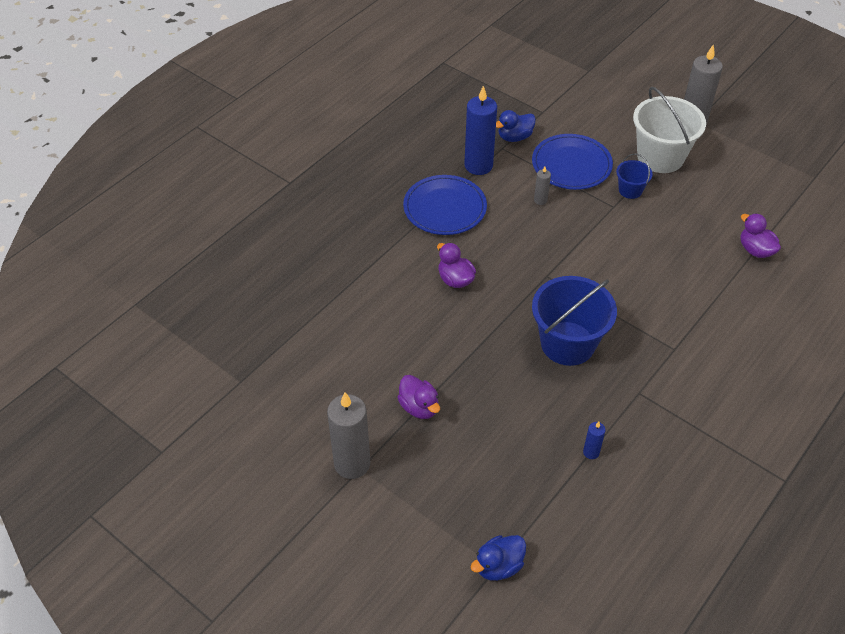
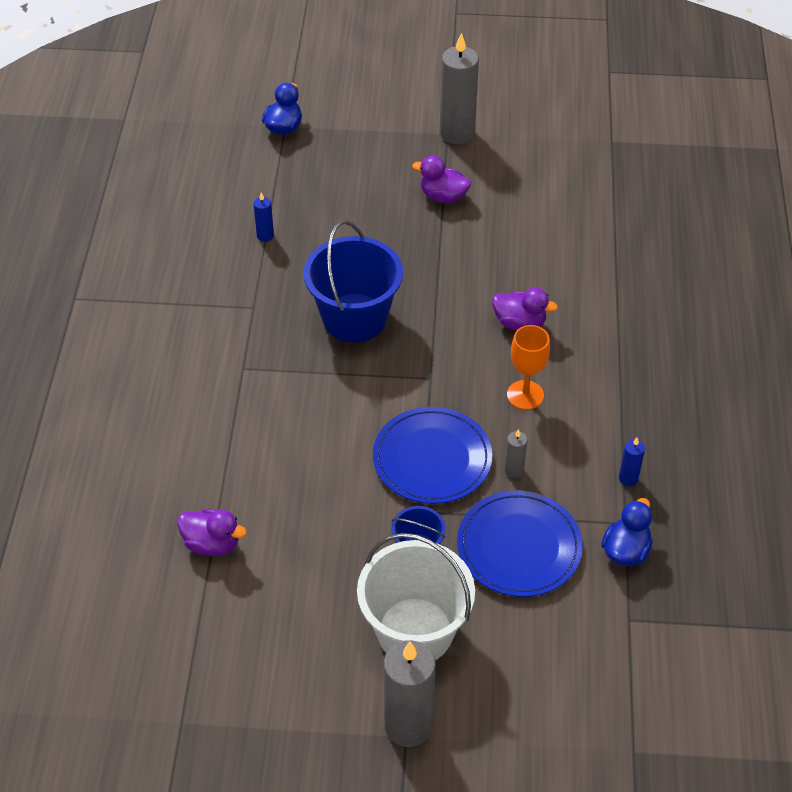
camera: 145 degrees right, 0 degrees up
blue plate [403,175,487,235] -> blue plate moved to [373,407,492,504]
blue candle [464,86,497,175] -> blue candle [619,438,645,486], size x0.46
none -> orange goblet [507,325,550,410]

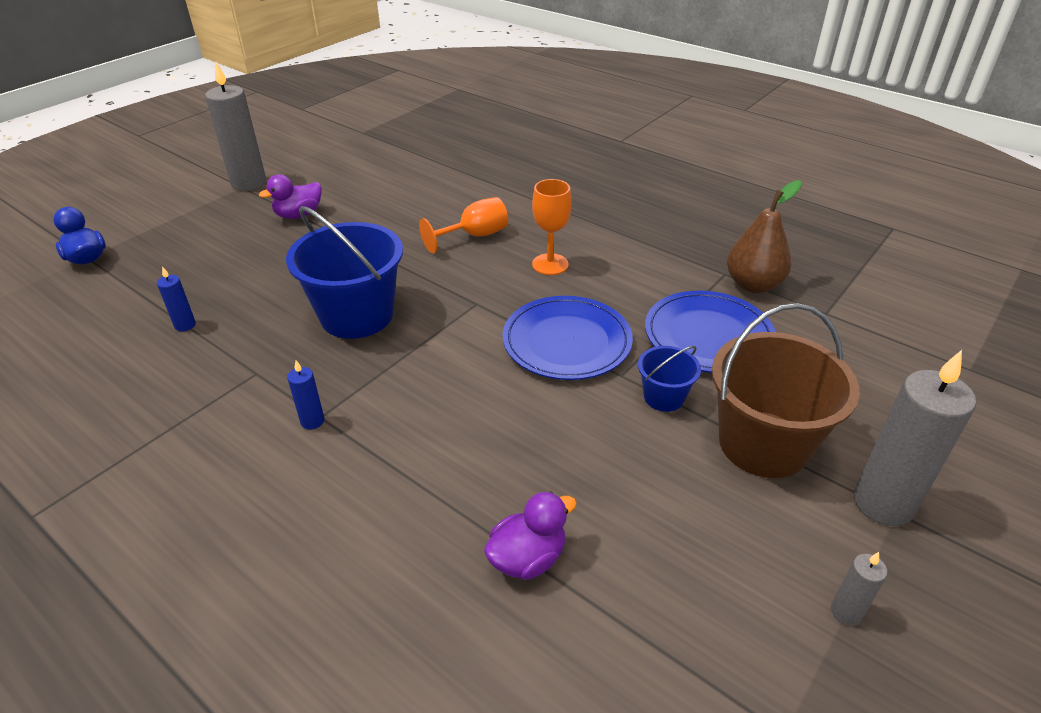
camera: 55 degrees left, 10 degrees down
white bucket [357,533,475,660] -> brown bucket [712,303,860,478]
purple duck [492,288,558,330] -> orange goblet [419,197,508,254]
grey candle [504,429,527,478] -> grey candle moved to [831,552,888,626]
blue duck [601,498,653,566] -> brown pear [727,180,802,293]
blue candle [619,438,645,486] -> blue candle moved to [287,360,324,430]

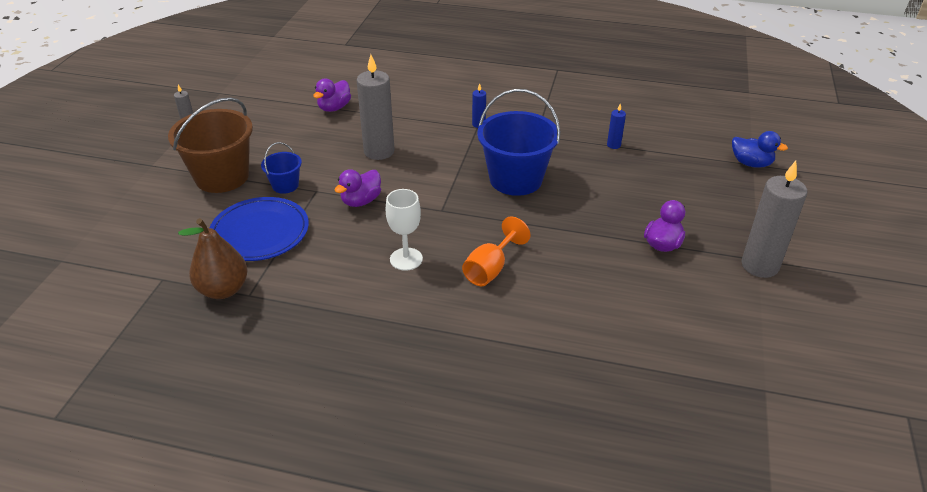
camera: 155 degrees right, 0 degrees up
blue plate [502,296,633,380] -> purple duck [335,169,381,207]
orange goblet [532,179,572,275] -> white goblet [386,189,423,271]
grey candle [854,350,976,526] -> grey candle moved to [357,54,395,160]

